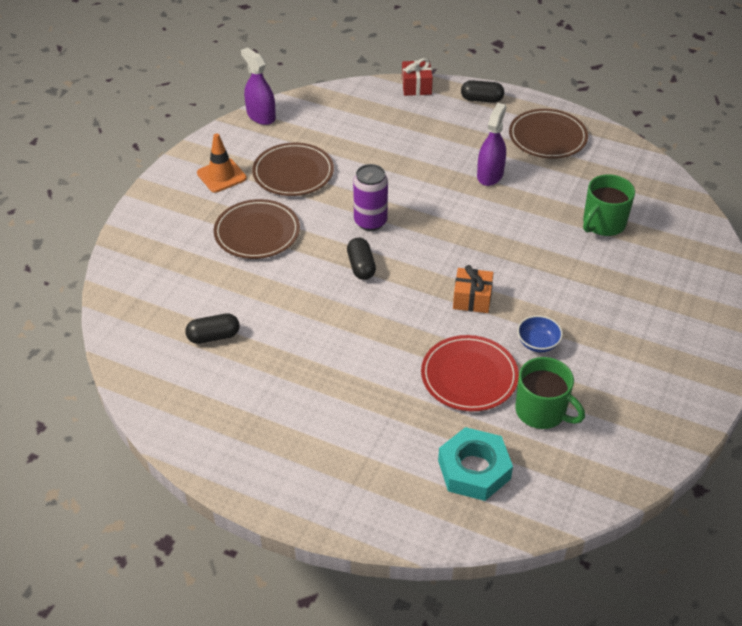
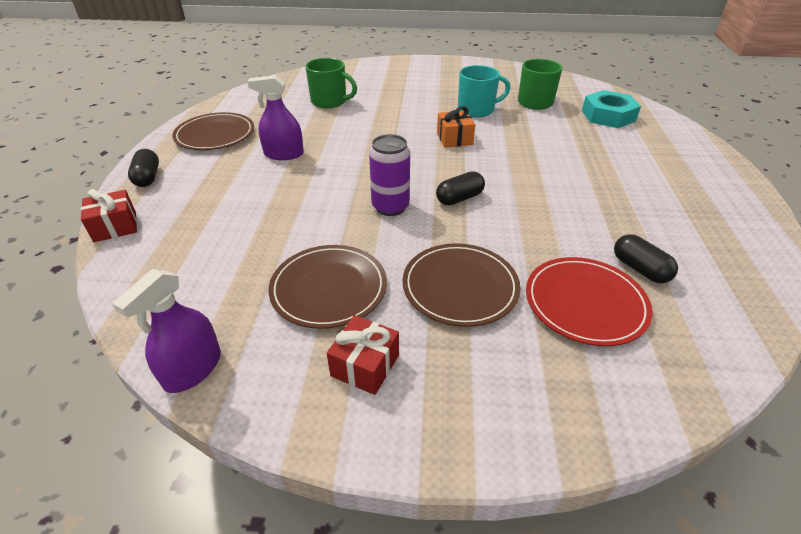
camera: 110 degrees left, 5 degrees down
orange traffic cone [197,133,247,193] -> red gift [327,315,399,395]
red plate [421,335,519,411] -> red plate moved to [526,257,653,346]
blue bowl [517,315,563,352] -> turquoise mug [458,65,510,117]

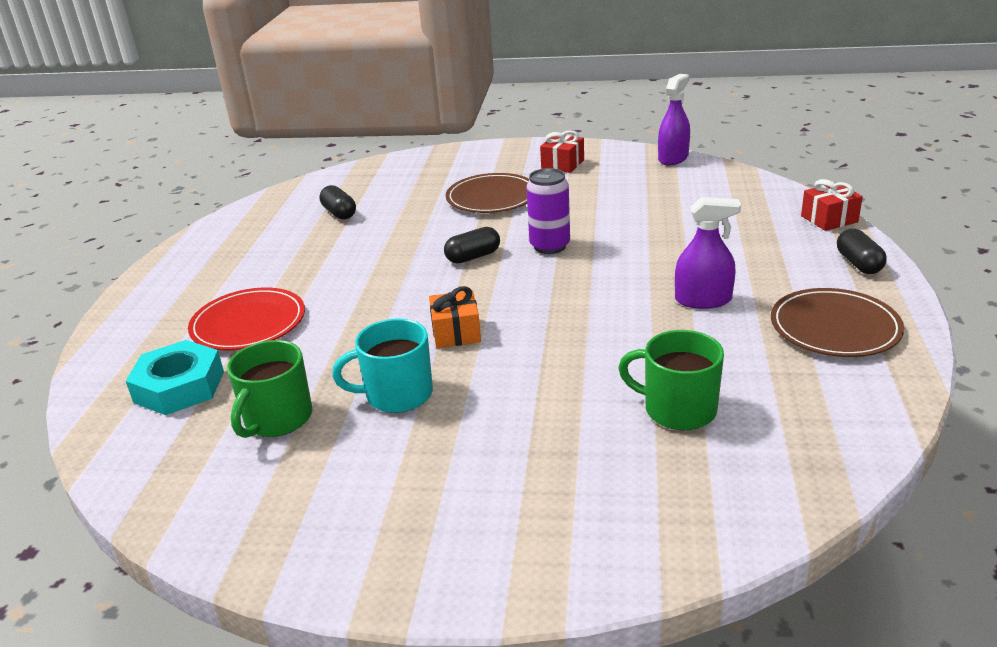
camera: 175 degrees left, 10 degrees down
brown plate [268,245,387,329] -> none
red plate [526,257,653,346] -> red plate moved to [188,287,305,350]

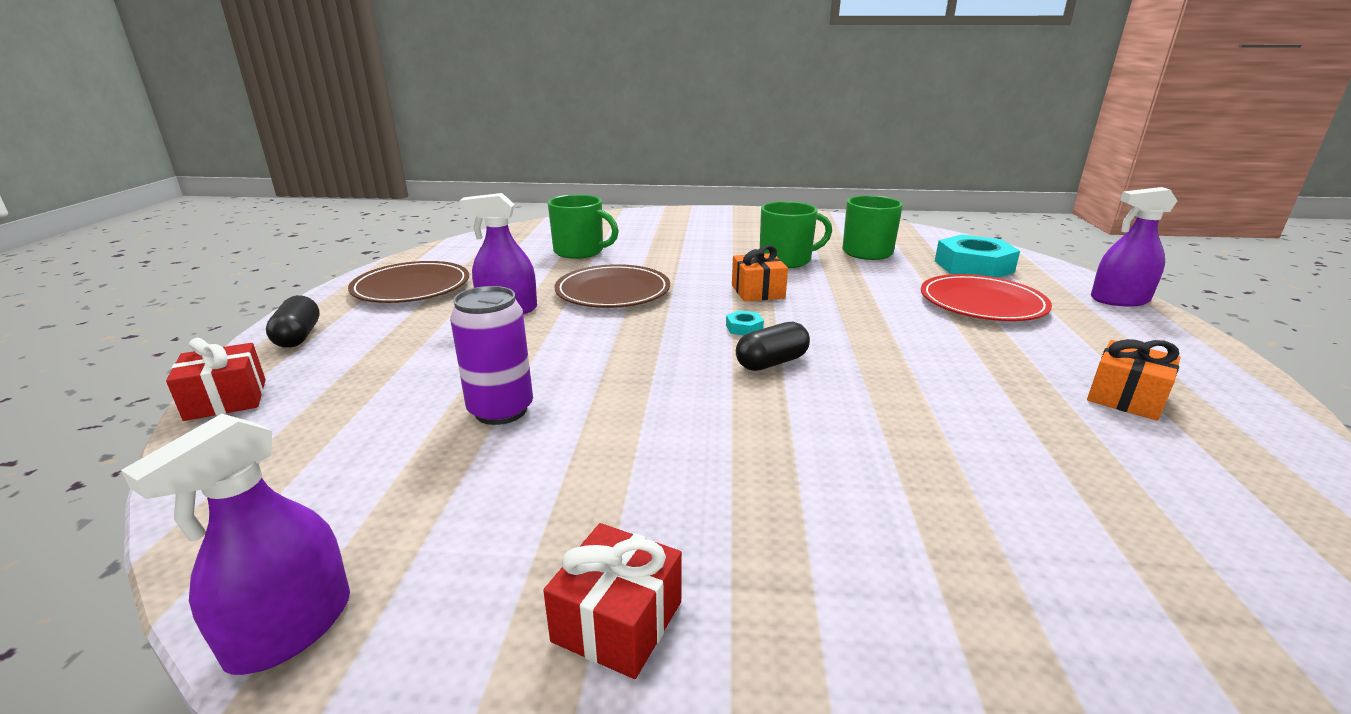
camera: 175 degrees right, 5 degrees down
black capsule [319,185,356,220] -> none
turquoise mug [332,318,433,413] -> green mug [760,201,832,268]
brown plate [446,173,529,213] -> brown plate moved to [554,264,670,308]
purple can [526,168,570,254] -> purple can moved to [450,286,533,425]
none -> turquoise nut [726,310,764,336]
none -> orange gift [1087,339,1180,421]
none -> purple spray bottle [1091,187,1177,306]

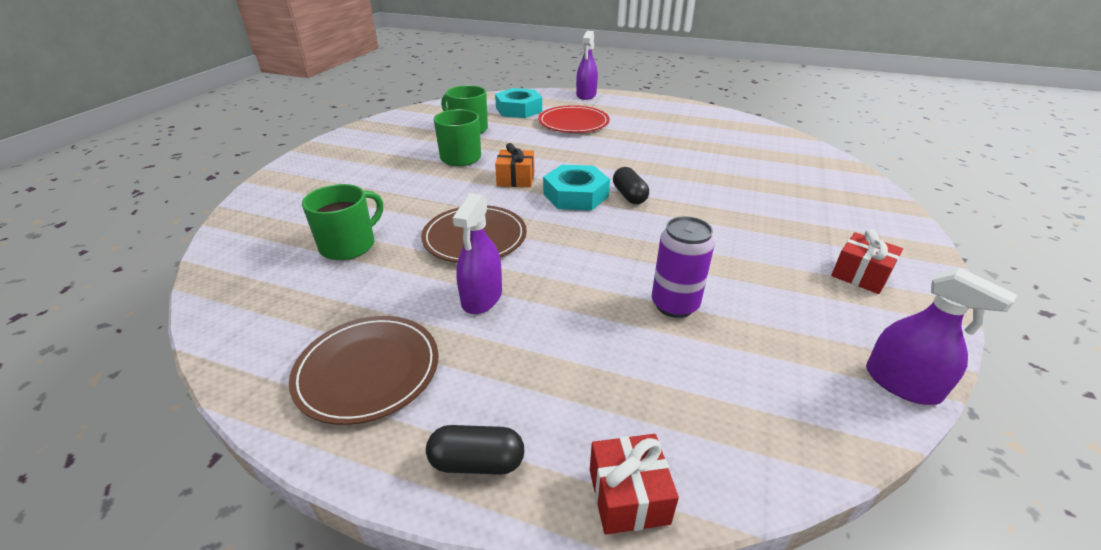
camera: 75 degrees left, 10 degrees up
turquoise nut [726,310,764,336] -> turquoise nut [543,165,610,211], size x2.42
orange gift [1087,339,1180,421] -> none

